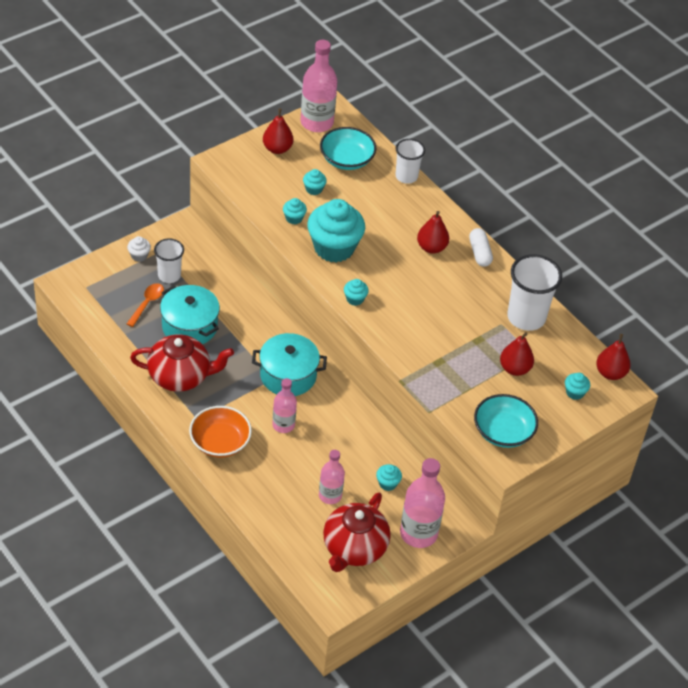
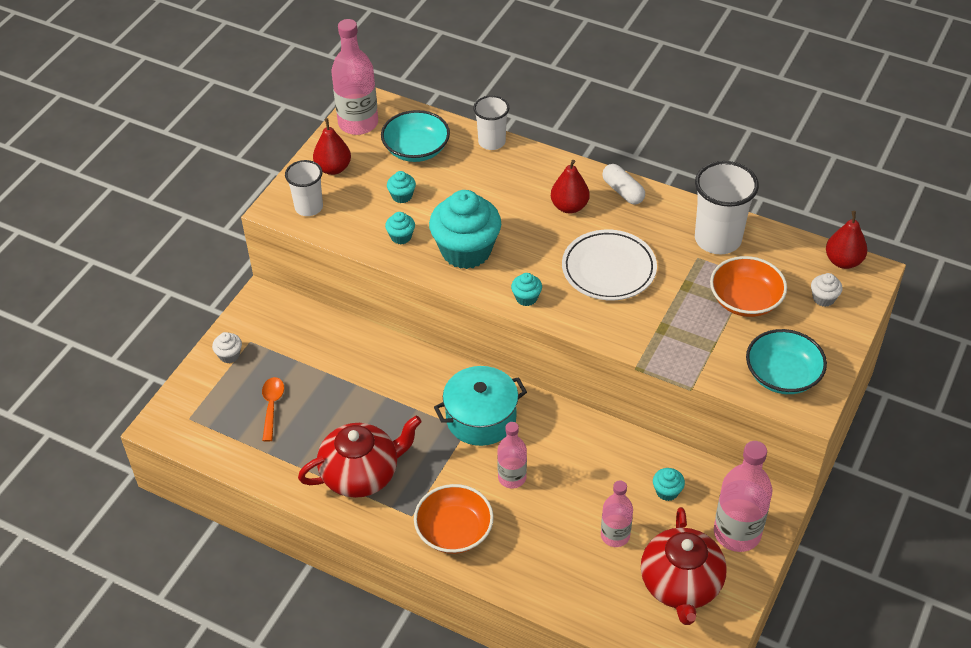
camera: 20 degrees left, 0 degrees up
white cup [154,239,184,283] -> white cup moved to [285,160,323,216]
turquoise pot [160,285,220,344] -> none
red pear [500,332,534,376] -> orange bowl [710,256,787,317]
turquoise cupcake [565,373,590,400] -> white cupcake [811,273,843,307]
none -> white plate [562,229,657,300]

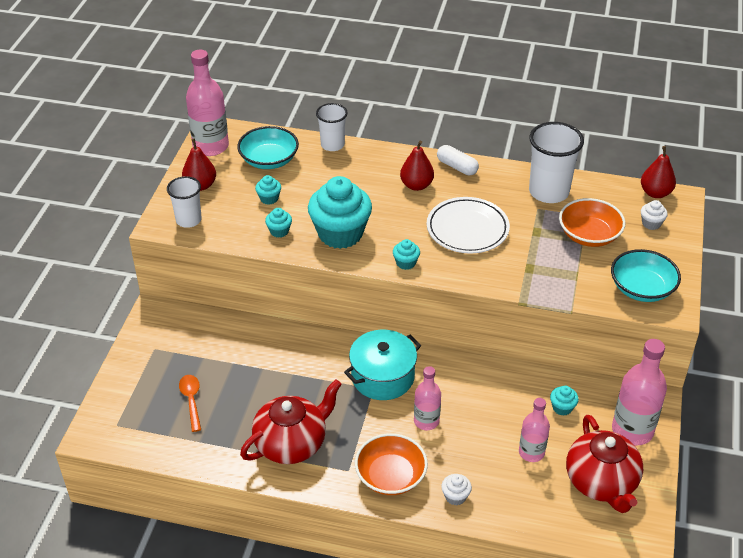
camera: 15 degrees left, 5 degrees down
white cupcake [212,332,242,363] -> white cupcake moved to [441,474,472,505]

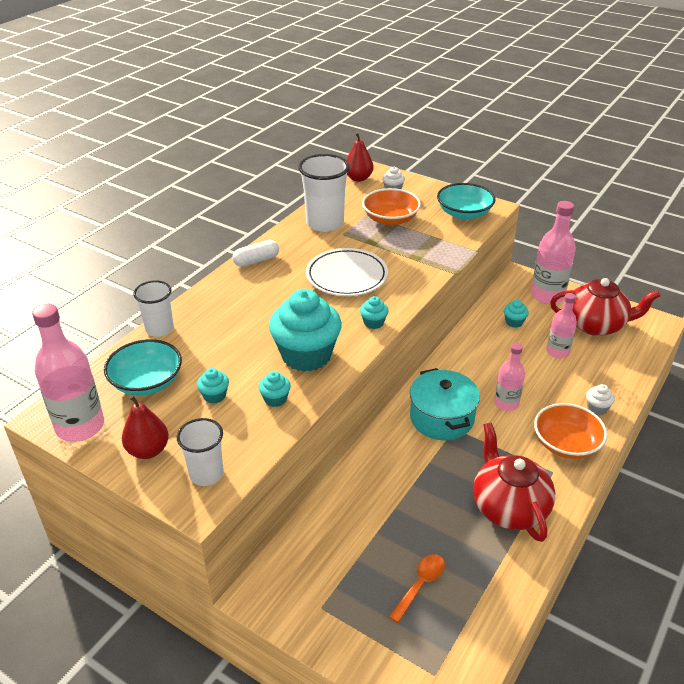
camera: 70 degrees left, 5 degrees down
orange spoon [179,375,201,432] -> orange spoon turned 120 degrees clockwise [389,554,445,623]
red pear [400,141,434,191] -> none

